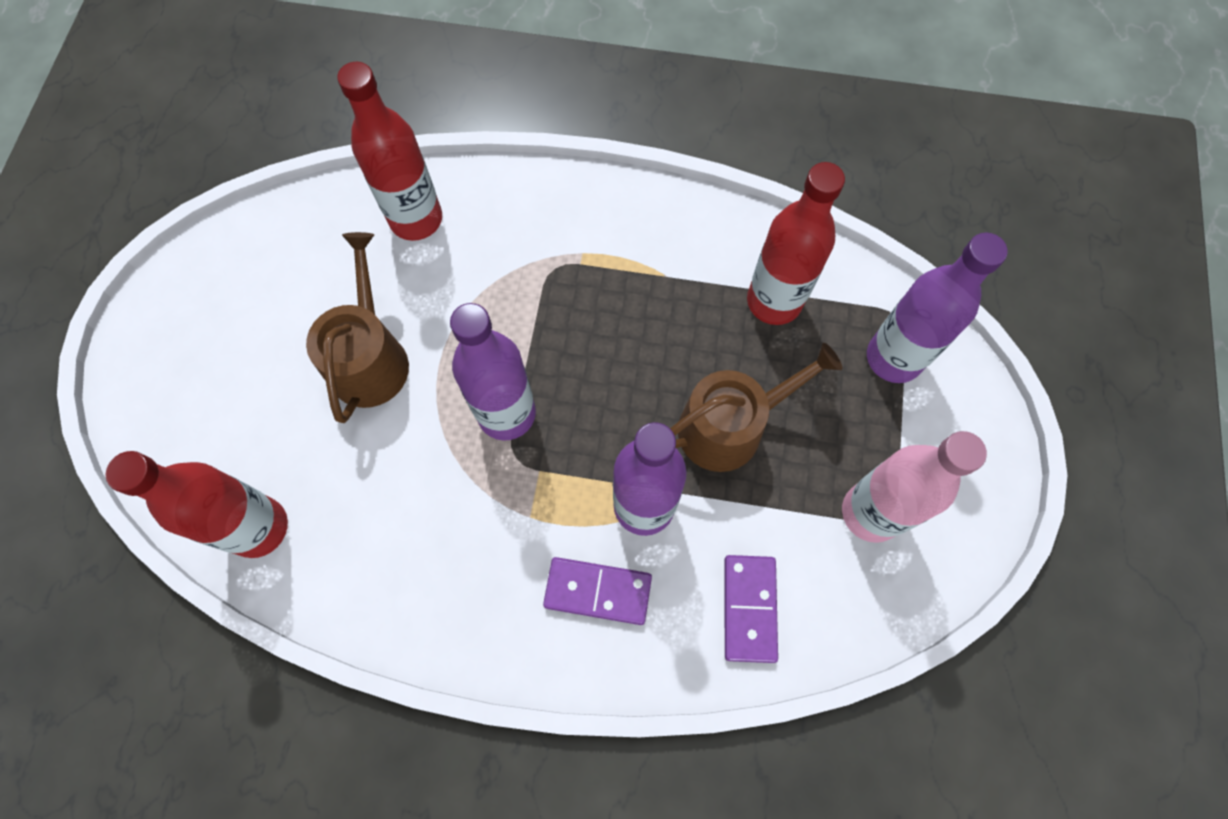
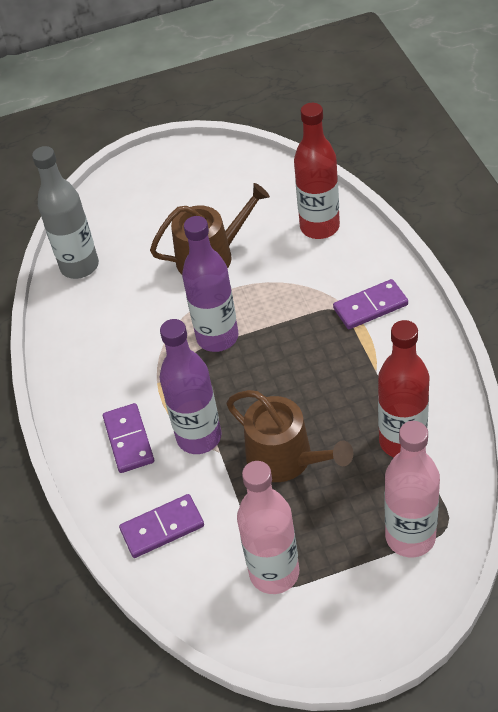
camera: 70 degrees right, 20 degrees down
red bottle [105,451,288,558] -> grey bottle [32,146,99,279]
purple bottle [867,233,1008,383] -> pink bottle [385,421,440,558]
none -> purple domino [333,279,408,329]

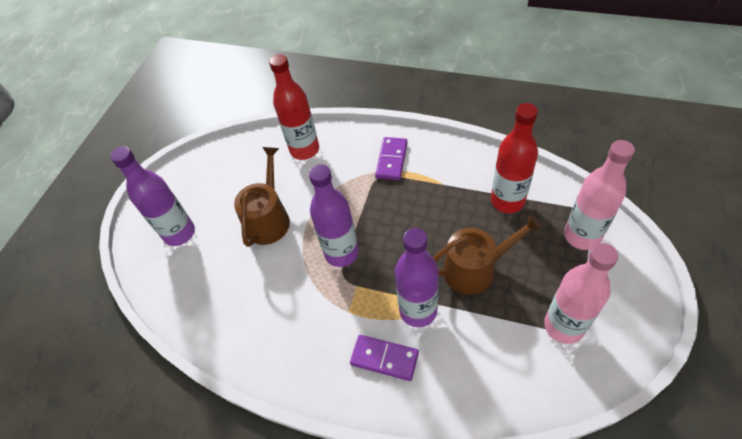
camera: 55 degrees left, 5 degrees up
grey bottle [32,146,99,279] -> none
purple domino [119,494,204,558] -> none
none -> purple bottle [110,146,195,246]

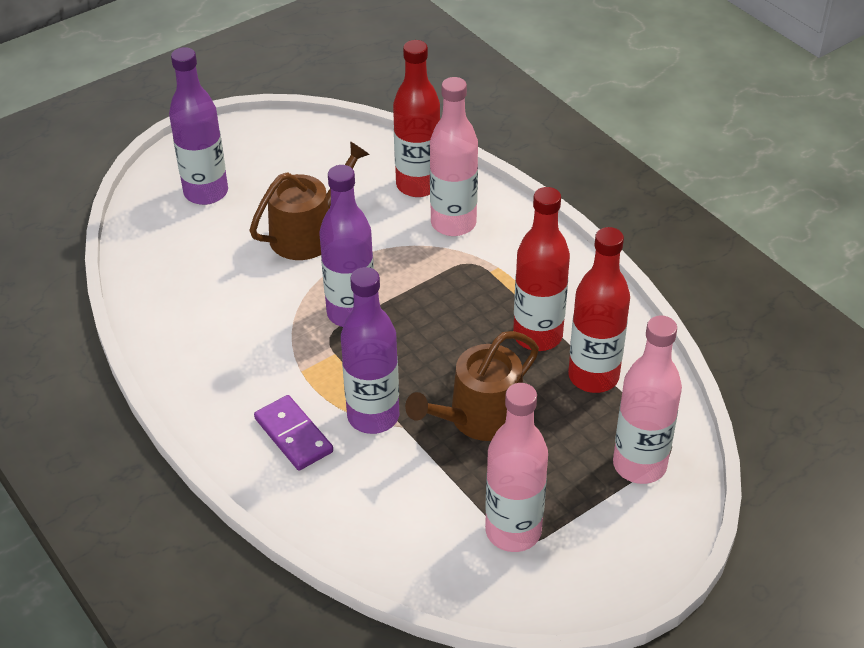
camera: 30 degrees right, 10 degrees down
purple domino [375,137,408,180] -> none
brown watering can [433,214,543,295] -> brown watering can turned 120 degrees clockwise [405,331,539,441]
none -> pink bottle [430,77,478,236]
none -> red bottle [513,187,570,351]

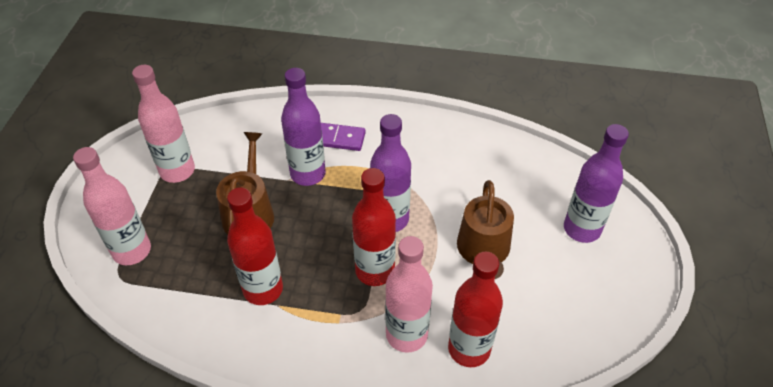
camera: 135 degrees right, 5 degrees up
red bottle [568,227,630,393] -> red bottle moved to [352,168,396,286]

